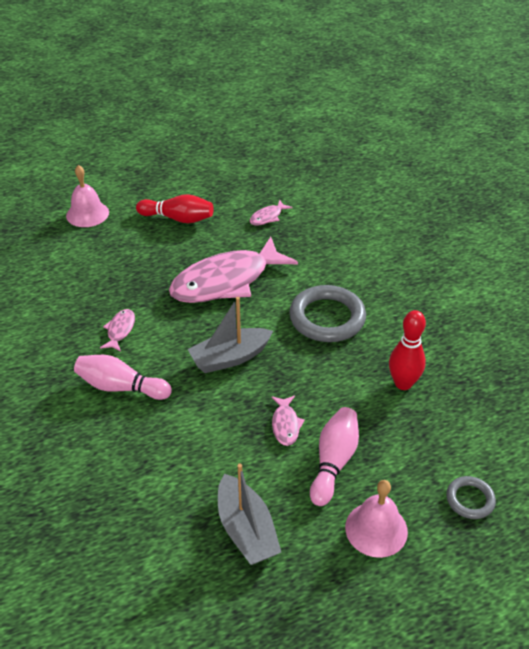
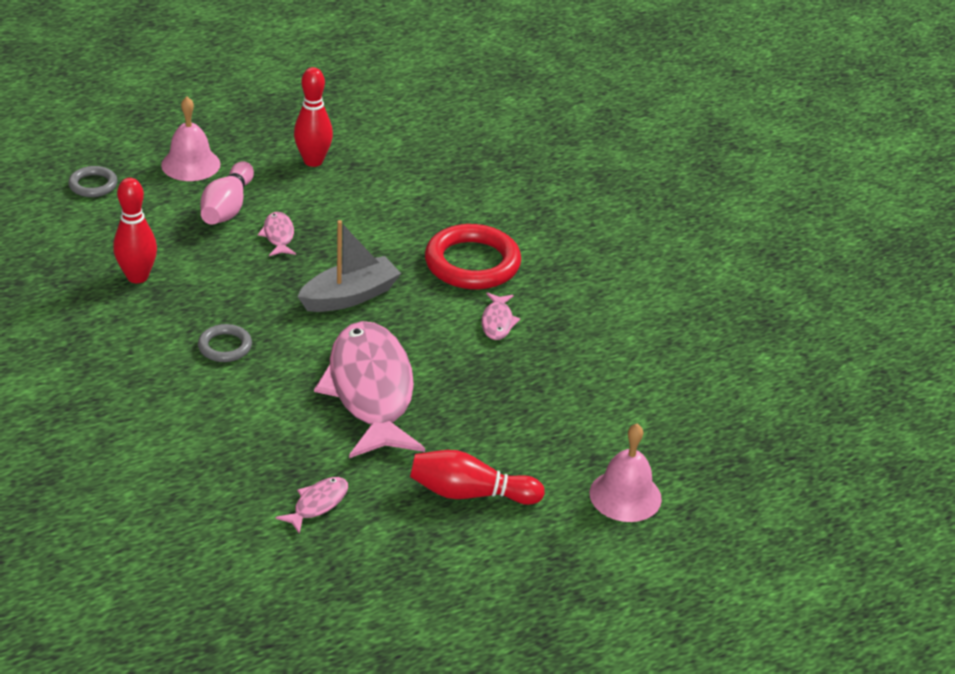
camera: 170 degrees right, 5 degrees down
pink bowling pin [74,355,172,400] -> red ring [425,224,521,289]
pink fish [169,237,298,303] -> pink fish turned 60 degrees counterclockwise [314,321,425,458]
grey boat [218,464,281,565] -> red bowling pin [294,67,333,167]
grey ring [289,285,366,342] -> grey ring [198,324,252,362], size x0.52

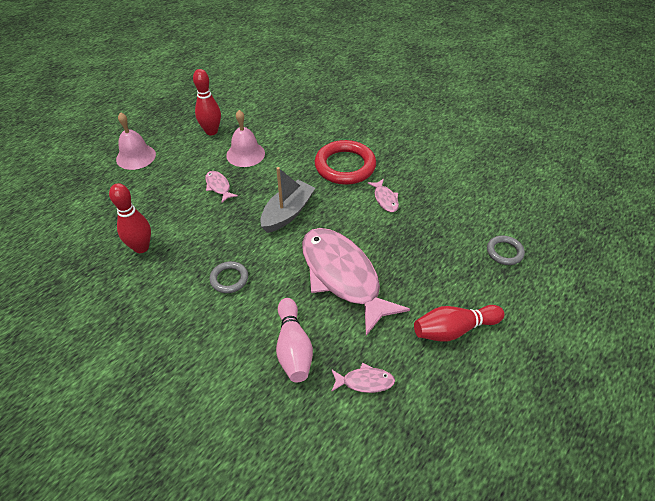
camera: 20 degrees left, 10 degrees up
grey ring [68,166,118,197] -> grey ring moved to [487,235,525,265]
pink bowling pin [201,162,254,225] -> pink bowling pin moved to [276,298,313,382]
pink fish [276,477,348,534] -> pink fish turned 75 degrees clockwise [331,363,395,393]
pink bell [590,424,662,522] -> pink bell moved to [226,110,265,167]

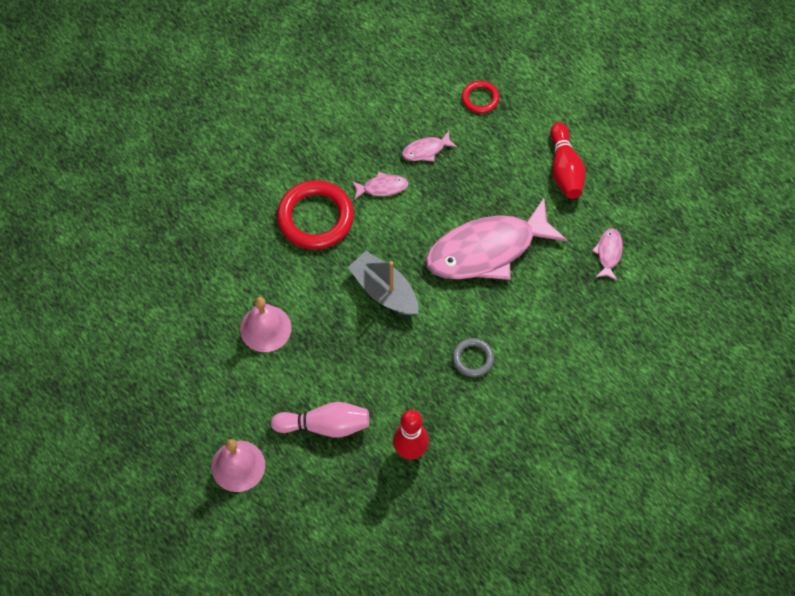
camera: 80 degrees left, 15 degrees up
red bowling pin [193,69,221,135] -> none
pink fish [205,171,238,202] -> pink fish moved to [402,131,457,161]
pink bowling pin [276,298,313,382] -> pink bowling pin moved to [271,402,369,438]
grey ring [487,235,525,265] -> red ring [462,81,500,114]

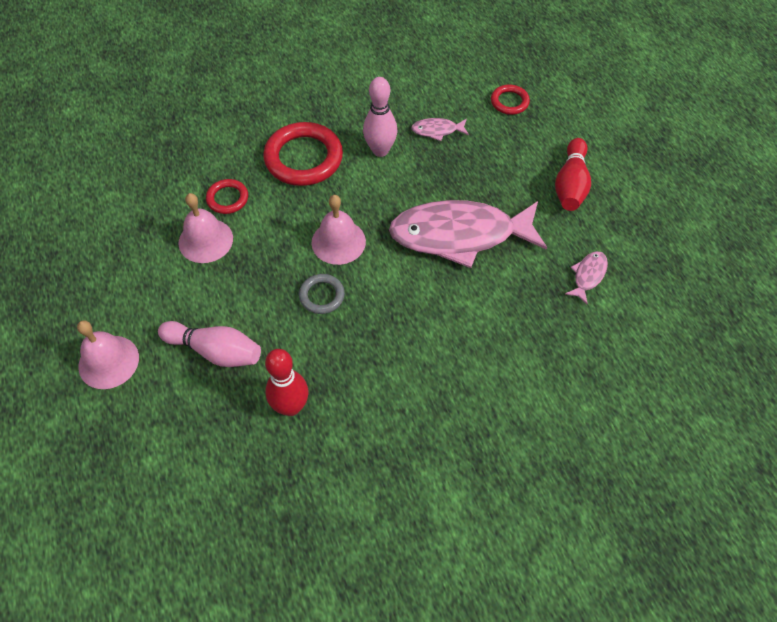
camera: 20 degrees right, 5 degrees down
grey boat [348,251,418,316] -> pink bell [311,195,366,265]
pink fish [352,172,409,199] -> pink bowling pin [363,77,398,157]
grey ring [452,338,494,377] -> grey ring moved to [299,274,345,314]
none -> red ring [206,179,248,214]

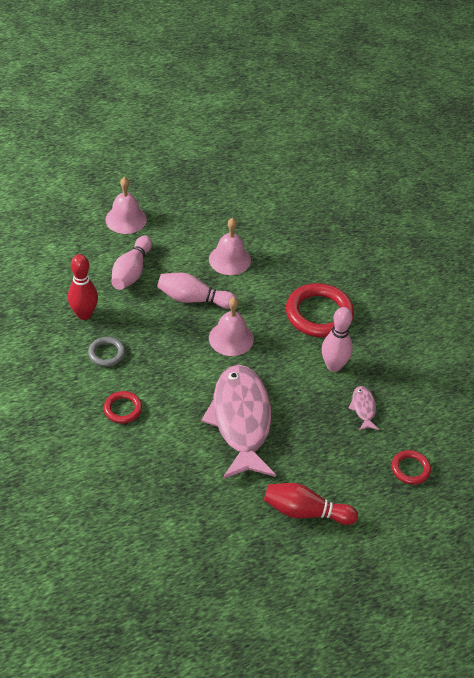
camera: 85 degrees right, 10 degrees down
red ring [206,179,248,214] -> red ring moved to [104,391,142,423]
grey ring [299,274,345,314] -> grey ring moved to [88,337,125,367]
pink fish [565,251,608,305] -> none
none -> pink bowling pin [157,273,237,309]

